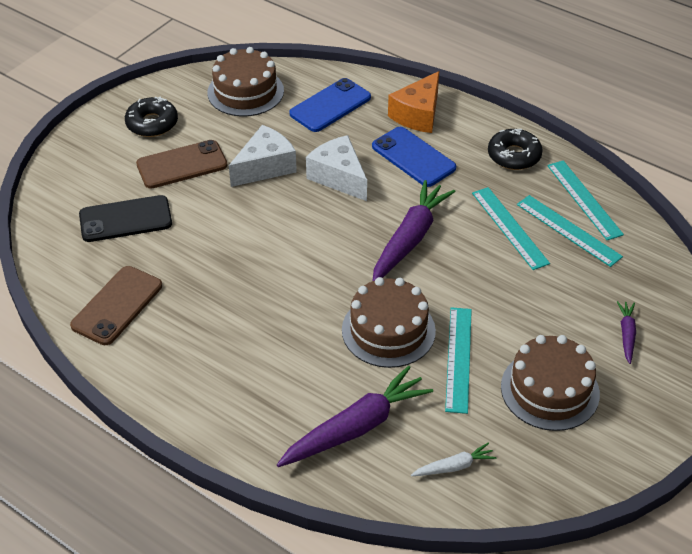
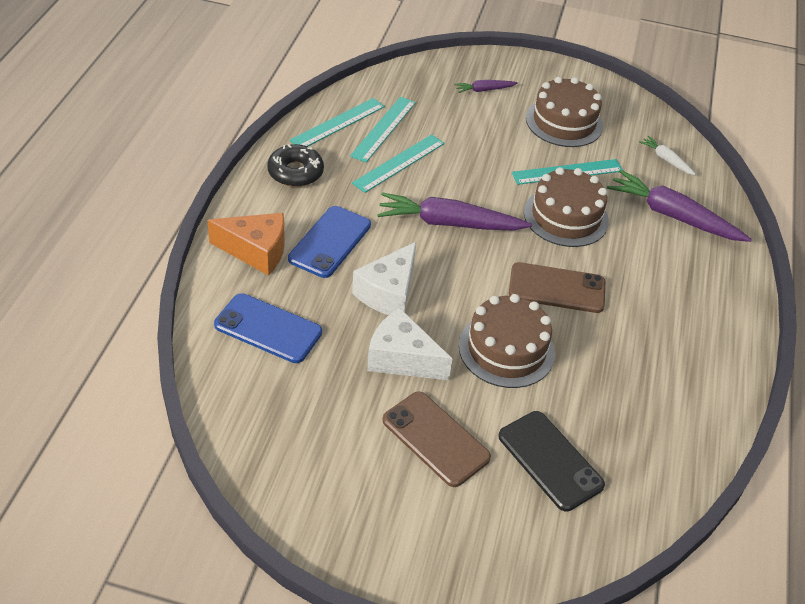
camera: 115 degrees left, 0 degrees up
brown phone [70,266,162,345] -> brown phone moved to [509,262,605,313]
black donut [125,96,178,137] -> none
brown cake [207,47,284,117] -> brown cake moved to [459,294,555,388]

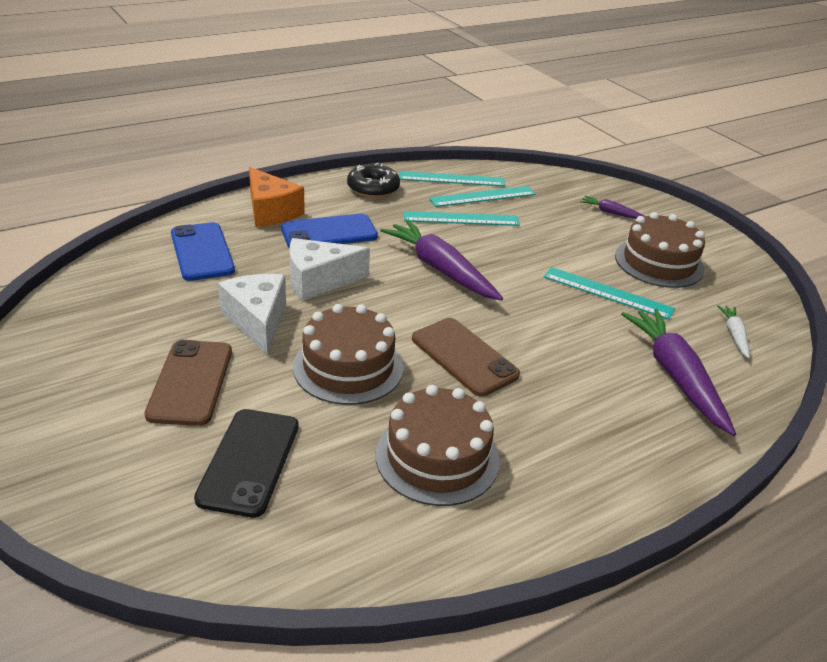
camera: 45 degrees right, 10 degrees down
brown cake [524,167,609,247] -> brown cake moved to [376,385,500,506]

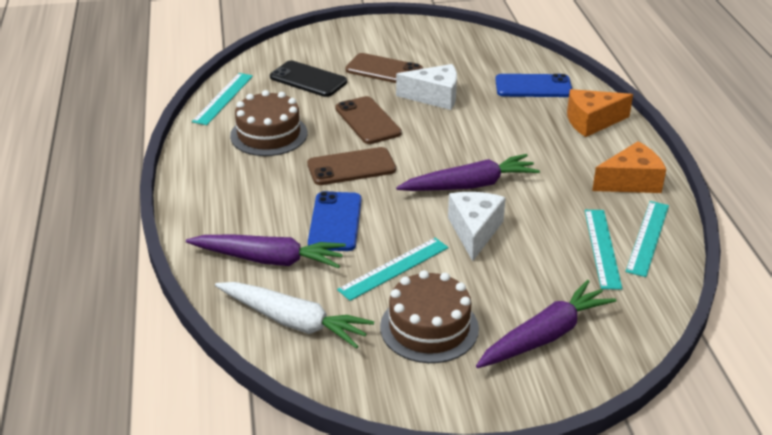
camera: 115 degrees right, 0 degrees up
blue phone [281,213,378,248] -> blue phone moved to [308,191,362,251]
white cheese [290,238,370,301] -> white cheese moved to [448,192,506,261]
brown cake [293,304,404,405] -> brown phone [335,96,402,144]
black donut [347,163,400,198] -> orange cheese [592,141,666,193]
turquoise ruler [404,211,520,226] -> turquoise ruler moved to [192,73,253,125]
purple carrot [580,196,645,219] -> purple carrot [476,280,616,368], size x2.07
white carrot [717,305,750,359] -> white carrot [215,282,374,349], size x2.07

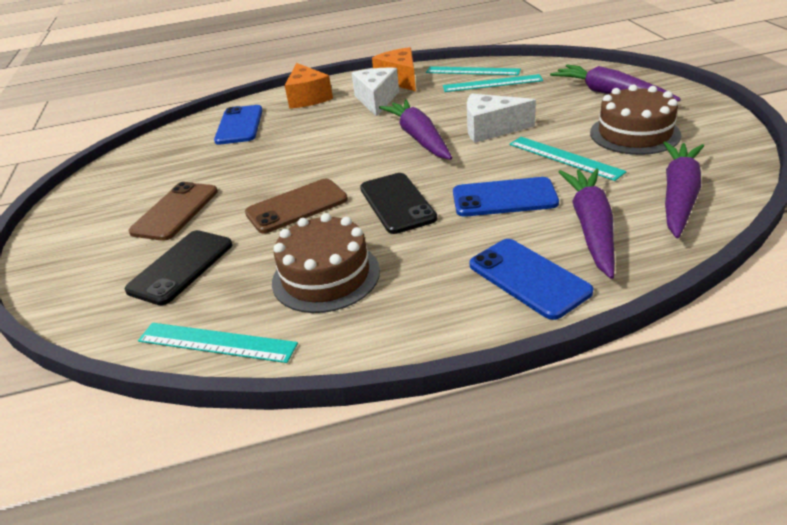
camera: 90 degrees left, 0 degrees up
white carrot [215,282,374,349] -> purple carrot [663,141,704,238]
brown phone [307,147,396,185] -> black phone [360,173,437,234]
white cheese [396,64,457,110] -> white cheese moved to [352,68,399,117]
none -> blue phone [469,239,593,320]

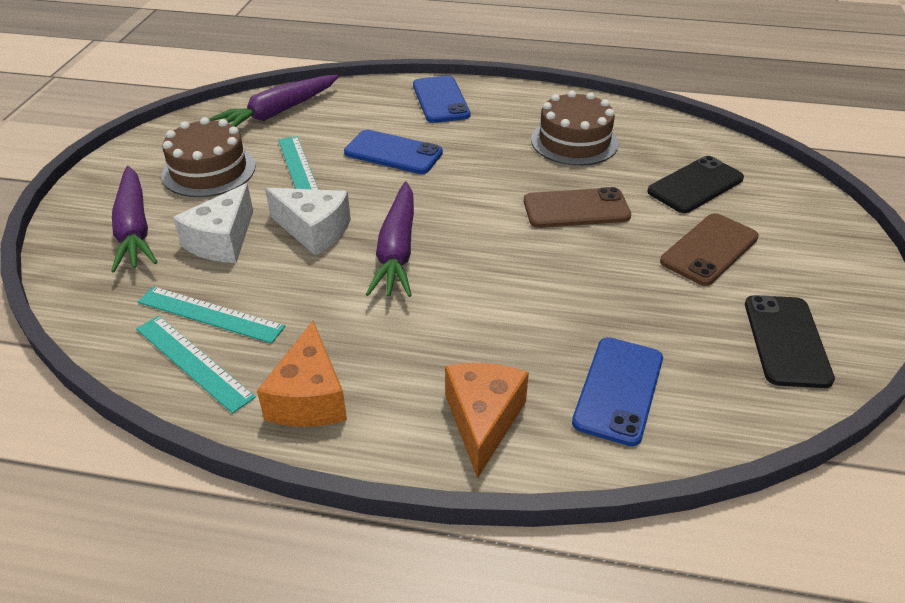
camera: 160 degrees left, 5 degrees up
turquoise ruler [138,323,298,363] -> none
white cheese [352,68,399,117] -> white cheese moved to [173,183,253,263]
black phone [360,173,437,234] -> black phone moved to [745,295,835,388]
purple carrot [559,168,615,279] -> none

